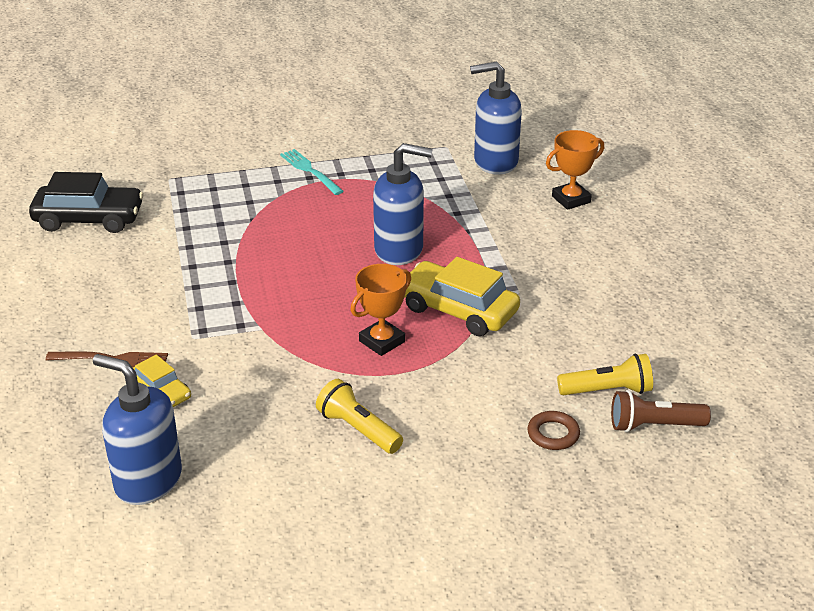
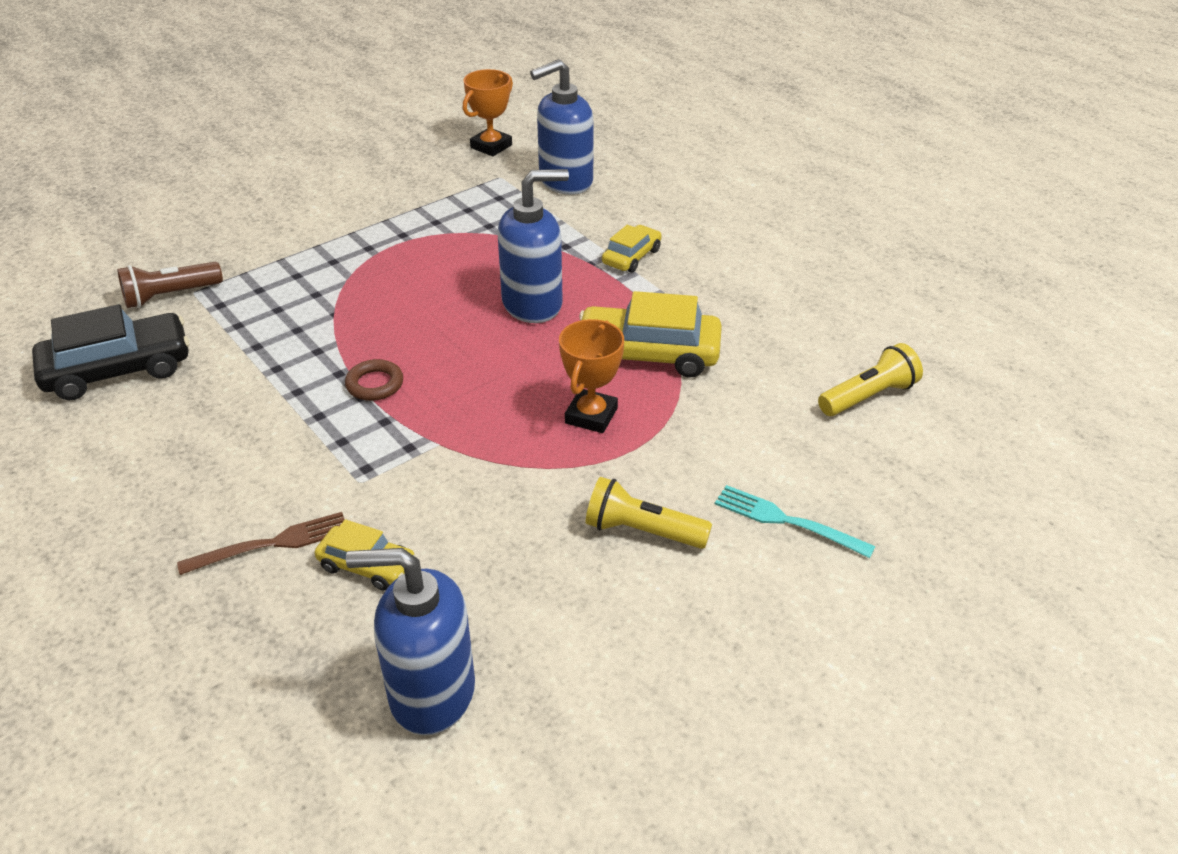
camera: 25 degrees left, 5 degrees up
turquoise fork [280,149,344,195] -> turquoise fork moved to [715,485,876,558]
brown ring [527,411,580,450] -> brown ring moved to [345,359,403,401]
orange trophy [546,130,604,210] -> orange trophy moved to [463,69,513,156]
brown flashlight [611,390,711,432] -> brown flashlight moved to [117,262,223,308]
none -> yellow car [602,225,662,273]

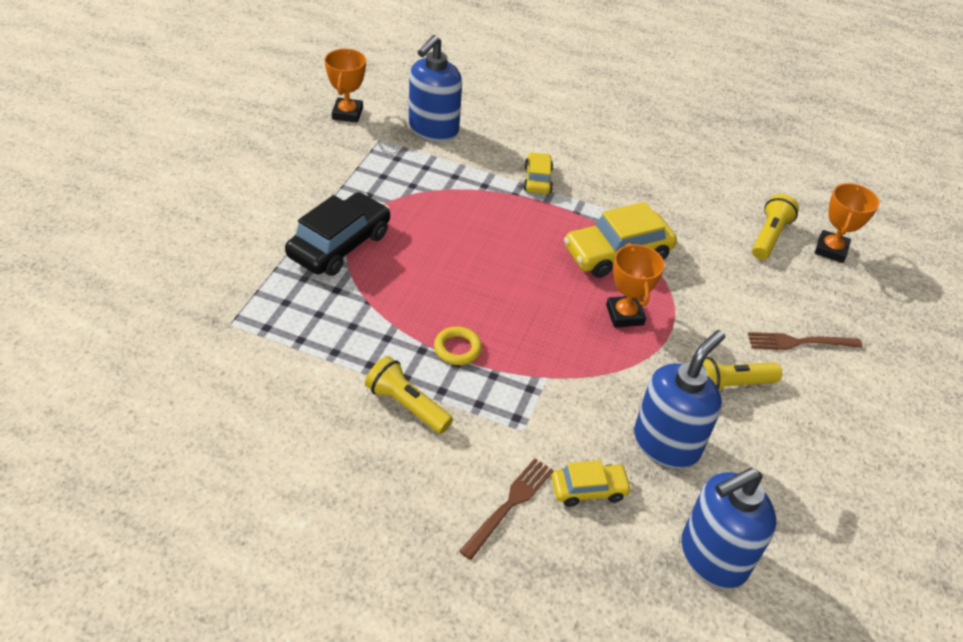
camera: 35 degrees left, 5 degrees up
black car [32,304,189,400] -> black car moved to [285,192,390,276]
brown flashlight [117,262,223,308] -> none
brown ring [345,359,403,401] -> yellow ring [434,326,482,365]
blue soap dispenser [498,169,569,323] -> blue soap dispenser moved to [634,330,725,469]
turquoise fork [715,485,876,558] -> brown fork [748,332,862,350]
none -> yellow flashlight [365,356,453,434]
none -> orange trophy [815,183,879,263]

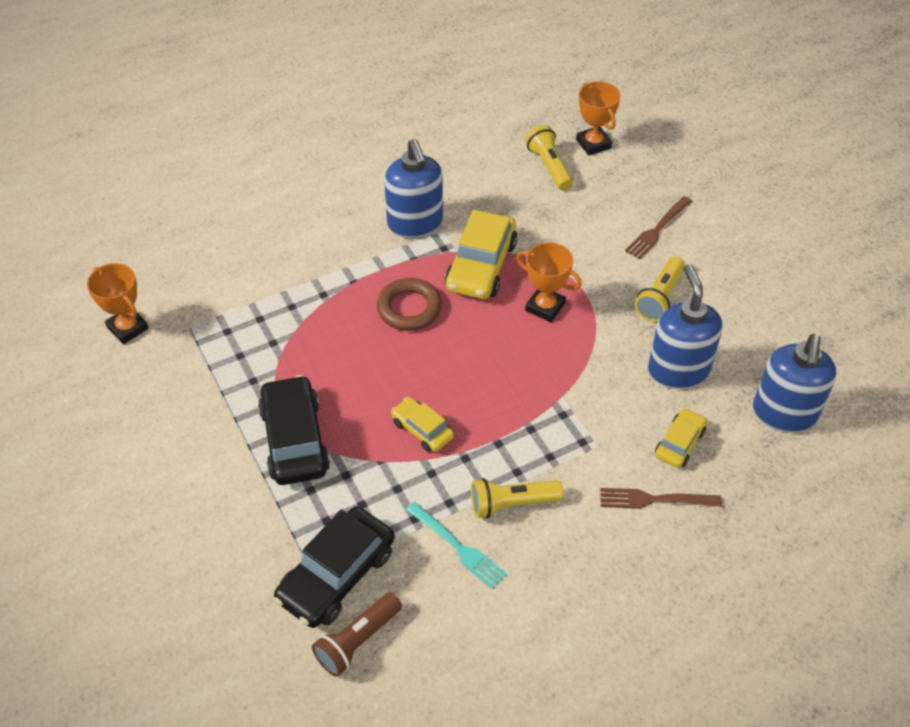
camera: 45 degrees left, 5 degrees up
blue soap dispenser [409,35,462,141] -> blue soap dispenser moved to [384,139,443,238]
yellow ring [434,326,482,365] -> none
brown fork [459,458,554,560] -> brown fork turned 75 degrees counterclockwise [600,488,722,509]
yellow car [524,152,553,194] -> yellow car moved to [391,397,454,452]
none -> black car [274,506,395,628]
none -> brown flashlight [312,592,402,677]
none -> brown ring [377,278,442,331]
none -> turquoise fork [406,502,507,589]

